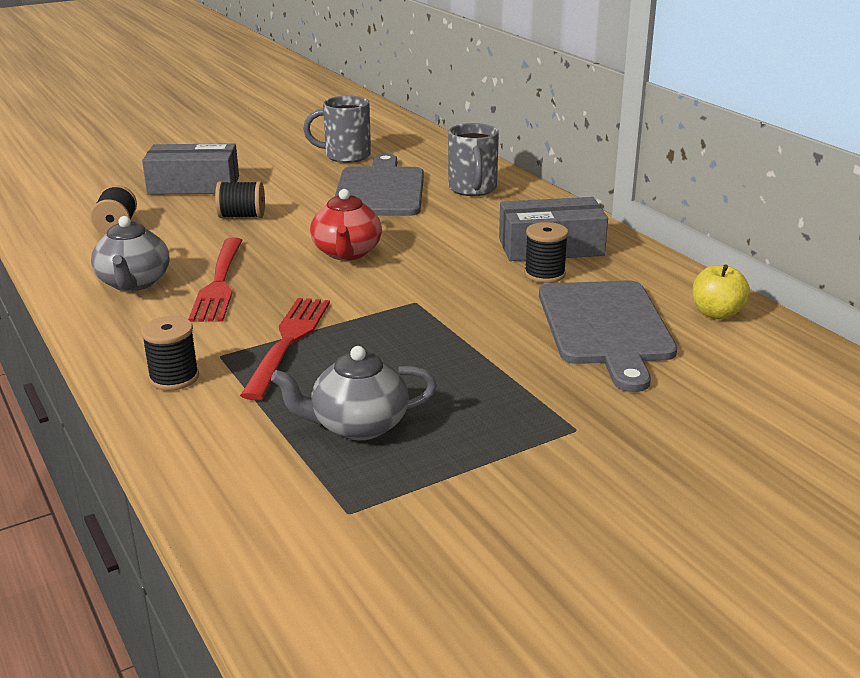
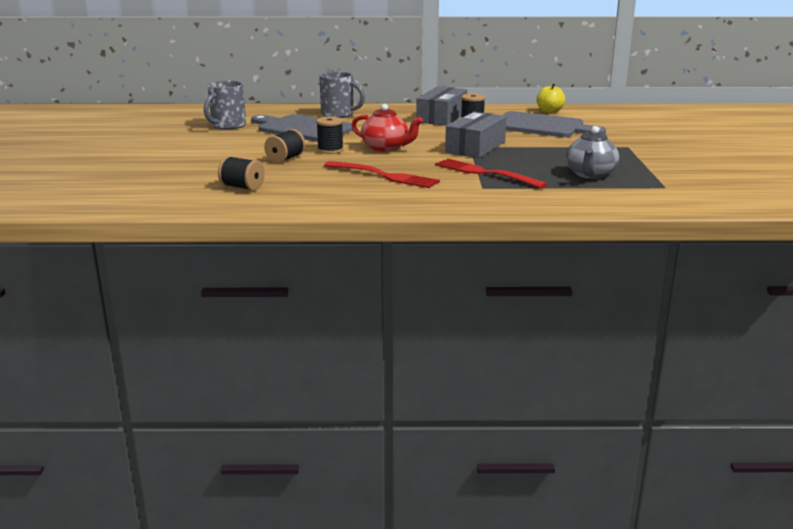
camera: 60 degrees left, 5 degrees down
grey teapot [91,216,169,291] -> none
black spool [141,316,199,391] -> black spool moved to [316,117,344,154]
grey box [142,143,239,195] -> grey box moved to [445,112,507,158]

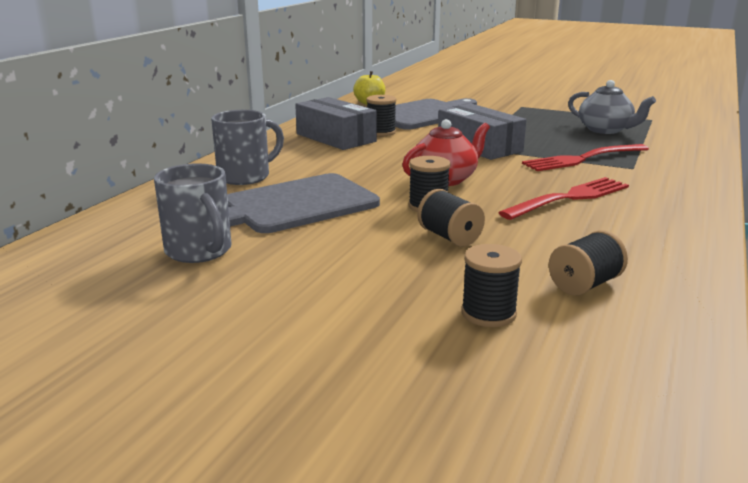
camera: 65 degrees left, 0 degrees up
none -> black spool [461,244,522,327]

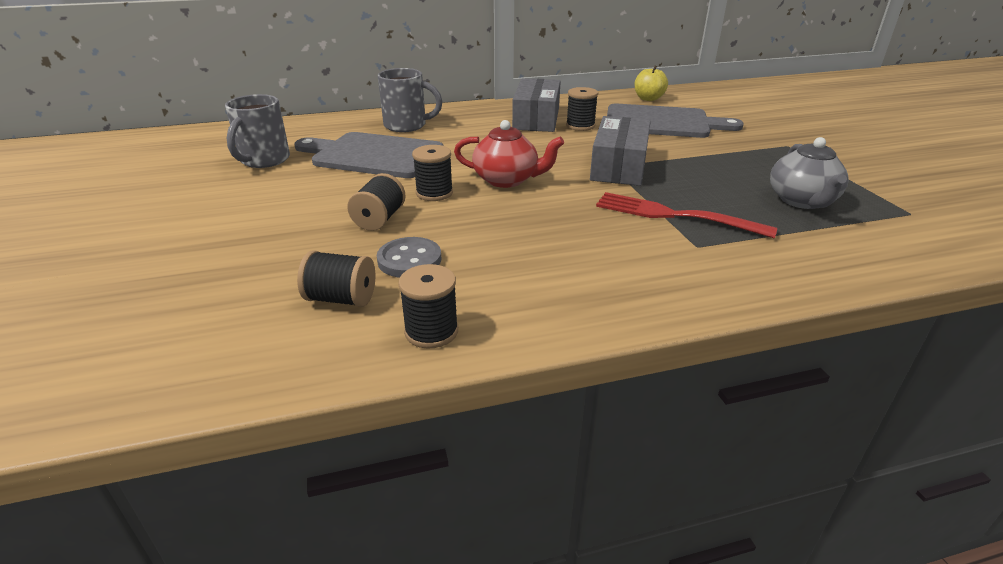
camera: 50 degrees right, 10 degrees up
black spool [461,244,522,327] -> black spool moved to [398,264,458,348]
red fork [498,177,629,220] -> none
none -> grey button [377,237,441,278]

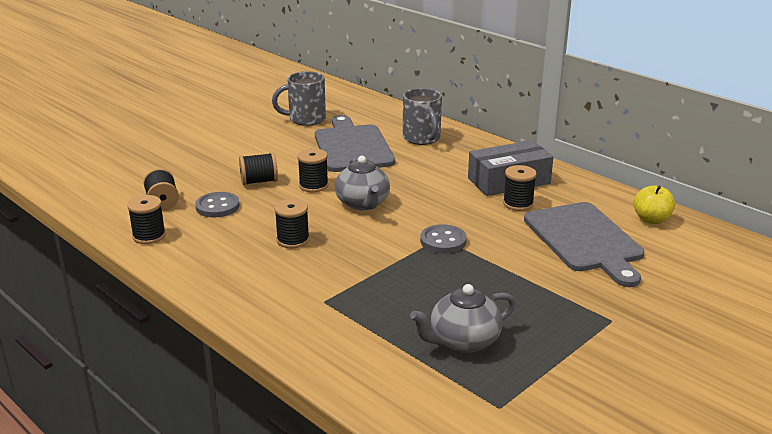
camera: 60 degrees right, 5 degrees down
red teapot [454,120,564,188] -> grey teapot [334,156,390,210]
grey box [590,116,651,186] -> grey button [420,224,467,253]
red fork [596,192,777,238] -> none
none -> black spool [274,199,310,248]

